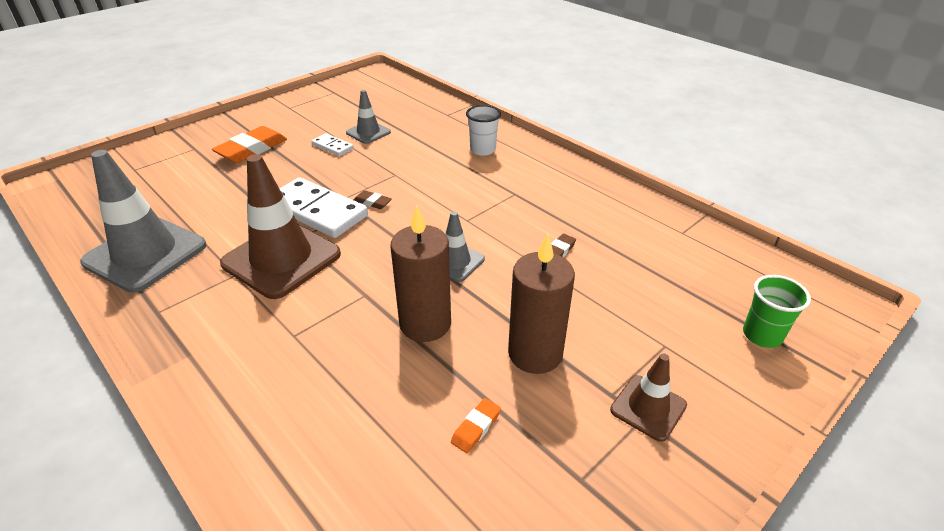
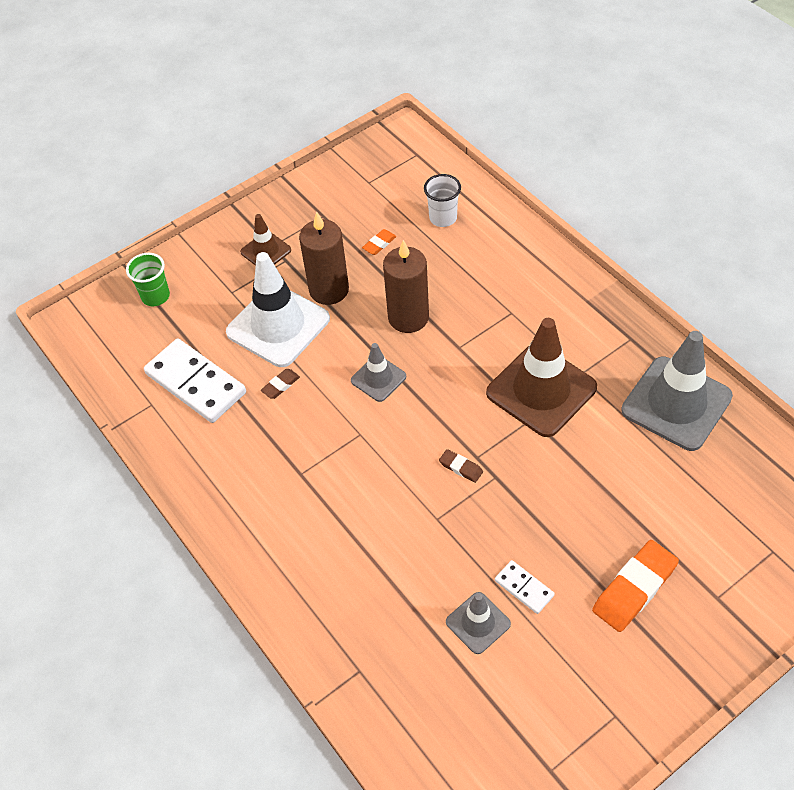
camera: 170 degrees left, 15 degrees up
white domino [280,177,368,238] -> white domino moved to [144,339,246,423]
white cup [466,105,501,156] -> white cup moved to [424,174,461,227]
none -> white traffic cone [226,252,330,367]

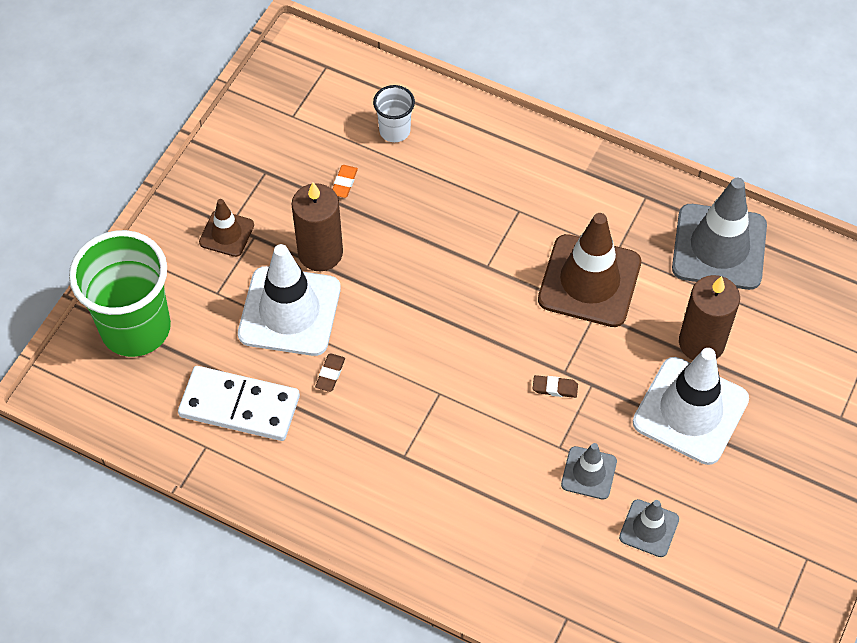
camera: 30 degrees left, 5 degrees up
green cup [126,253,170,306] -> green cup [69,230,171,357], size x2.11
grey traffic cone [351,343,406,402] -> grey traffic cone moved to [561,443,617,499]
brown candle [383,240,429,333] -> brown candle moved to [679,275,740,360]
white domino [495,560,555,614] -> none
orange eraser [592,540,679,632] -> none
none -> white traffic cone [633,348,749,465]

